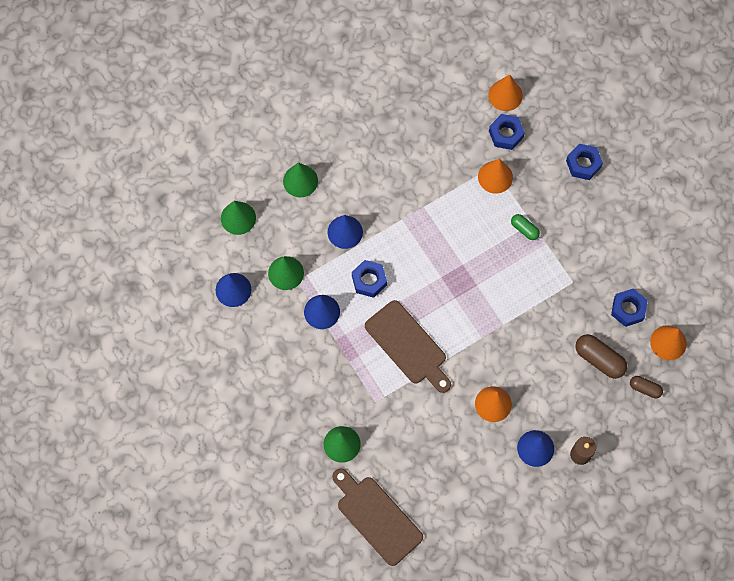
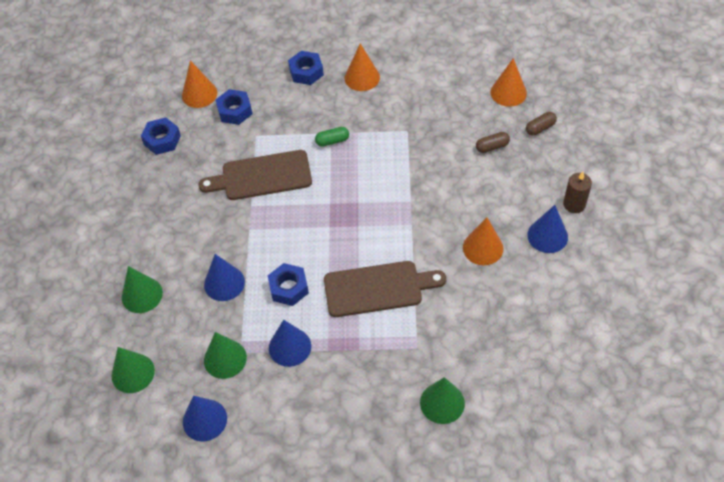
camera: 55 degrees left, 15 degrees down
brown cutting board [332,468,423,566] -> brown cutting board moved to [198,150,312,200]
orange cone [478,158,513,194] -> orange cone moved to [344,43,380,91]
brown capsule [575,334,627,379] -> brown capsule [476,132,510,153], size x0.60
blue nut [611,289,648,327] -> blue nut moved to [141,117,181,155]

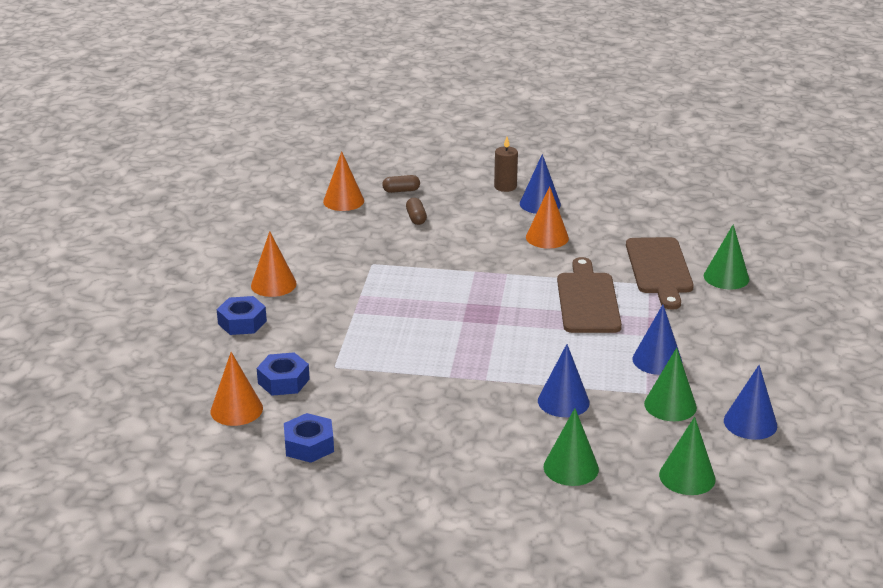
camera: 85 degrees left, 25 degrees down
brown cutting board [198,150,312,200] -> brown cutting board moved to [626,237,694,310]
blue nut [268,263,309,306] -> none
green capsule [315,127,349,147] -> none
brown capsule [526,112,557,136] -> brown capsule turned 75 degrees counterclockwise [382,175,420,193]

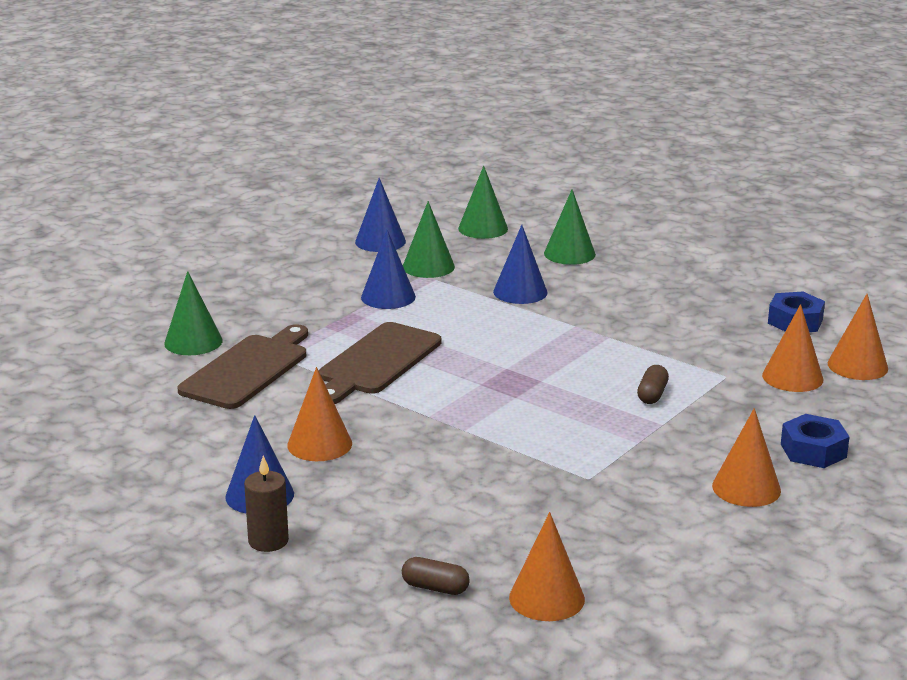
camera: 150 degrees left, 5 degrees down
blue nut [257,352,310,396] -> orange cone [762,304,823,392]
brown capsule [406,198,427,225] -> brown capsule moved to [637,365,669,404]

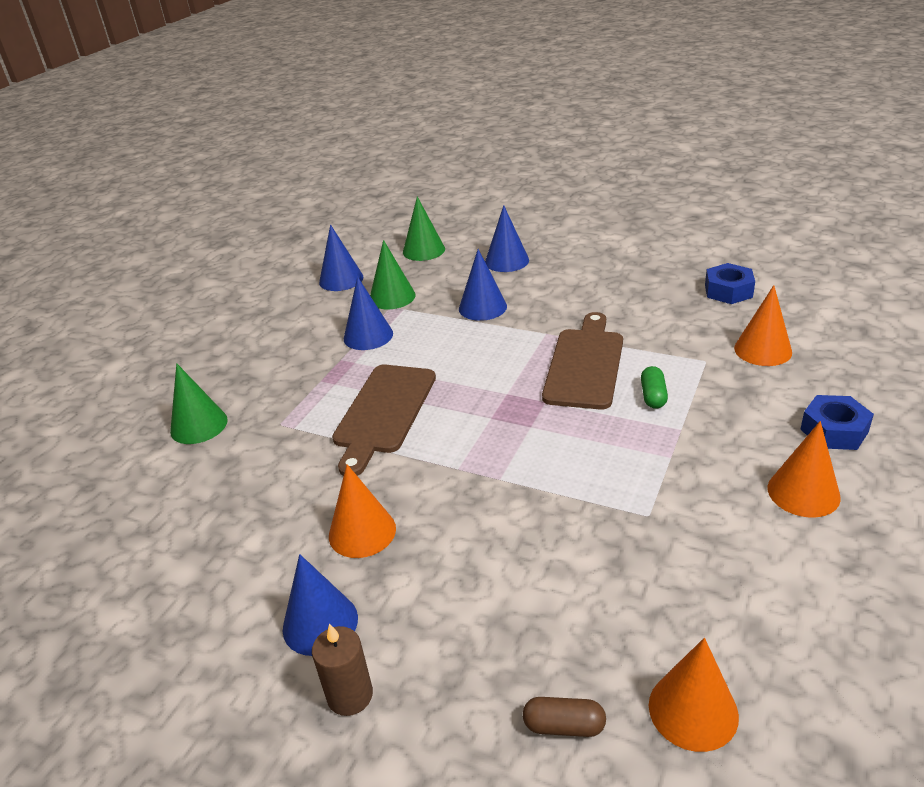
camera: 10 degrees left, 10 degrees up
brown cutting board [178,324,308,409] -> brown cutting board moved to [542,312,623,409]
green cone [544,190,596,265] -> blue cone [485,205,529,272]
brown capsule [637,365,669,404] -> green capsule [641,366,668,409]
orange cone [828,294,888,380] -> none

